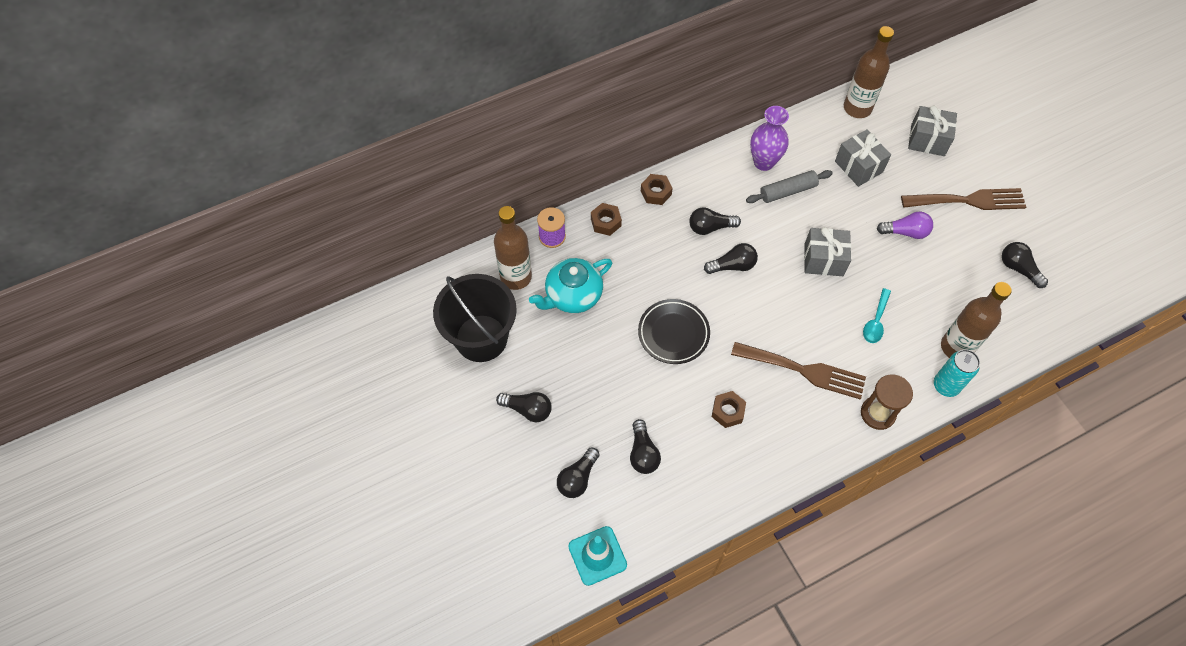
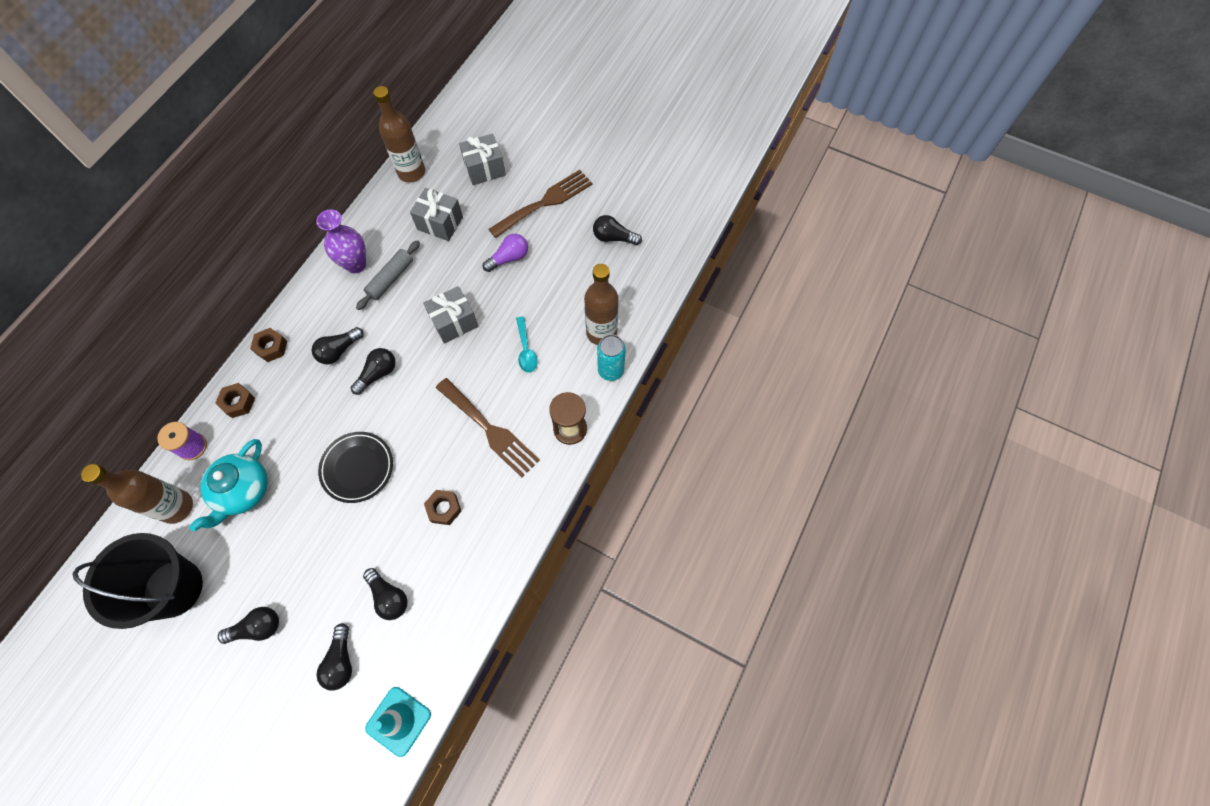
camera: 35 degrees left, 5 degrees up
brown fork [731,342,866,400] -> brown fork turned 60 degrees clockwise [436,378,540,478]

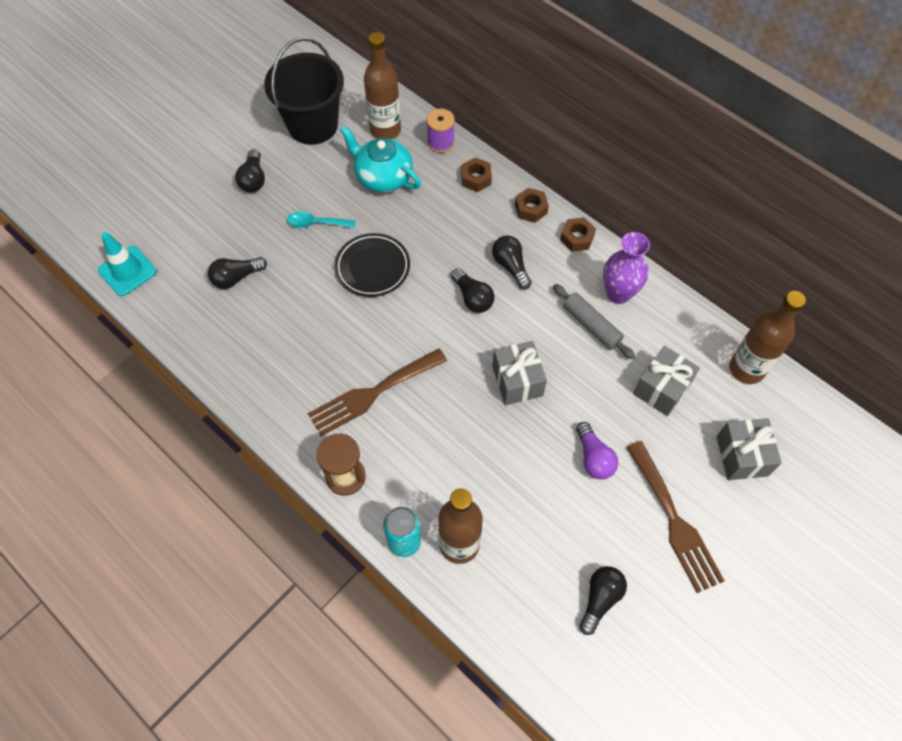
camera: 105 degrees right, 5 degrees down
black light bulb [317,623,352,691] -> none
brown nut [424,490,462,525] -> brown nut moved to [560,217,596,252]
turquoise spoon [516,317,538,372] -> turquoise spoon moved to [287,211,355,228]

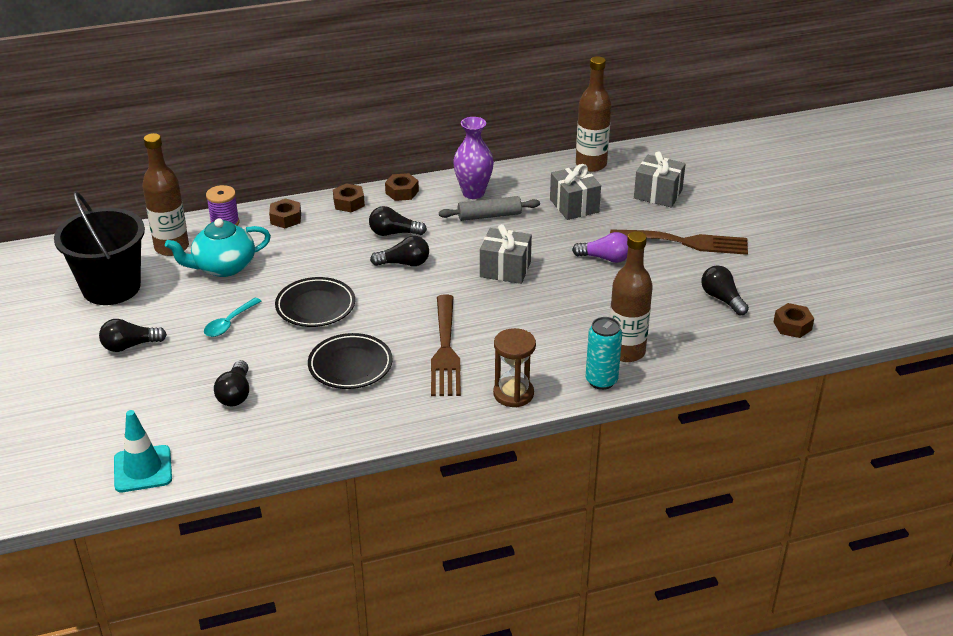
camera: 60 degrees left, 25 degrees down
black light bulb [235,149,265,193] -> black light bulb turned 135 degrees clockwise [99,319,167,352]
none -> black plate [308,333,393,389]
none -> brown nut [774,303,814,338]

